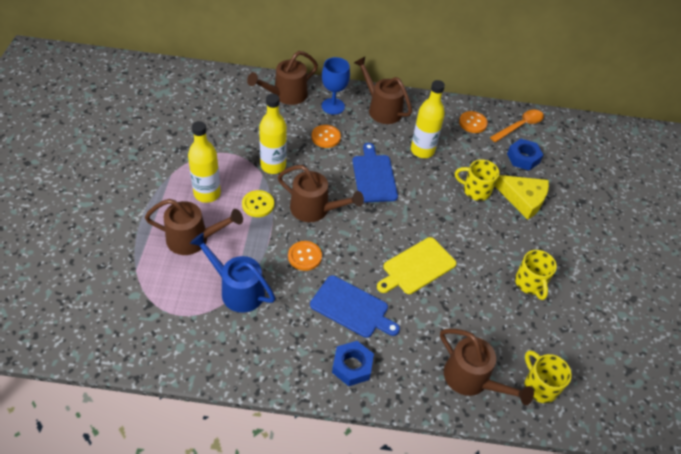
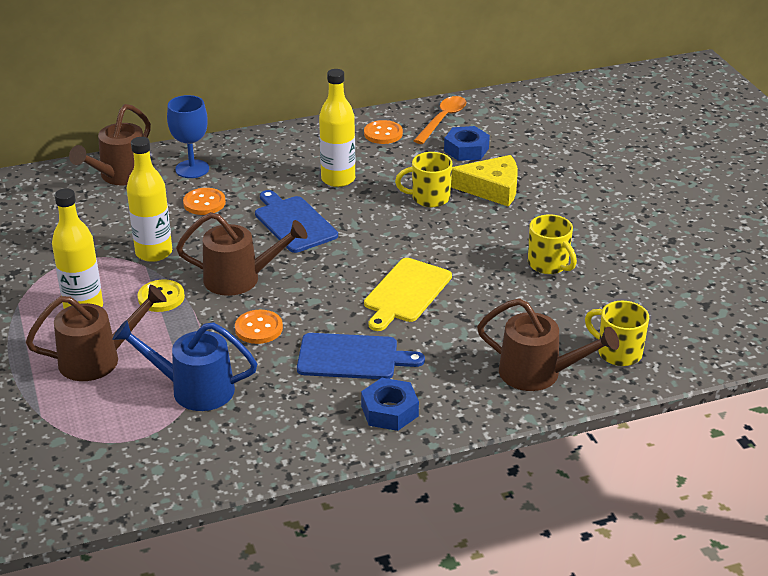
camera: 20 degrees left, 15 degrees down
brown watering can [354,57,412,124] -> none

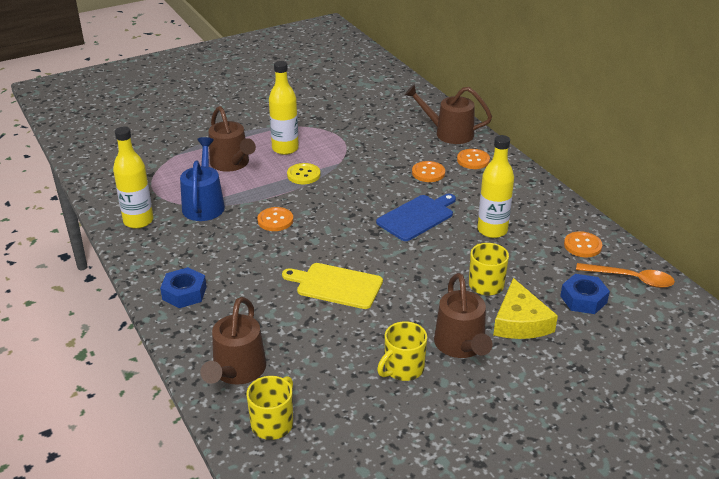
camera: 80 degrees right, 0 degrees up
yellow bottle [126,137,172,262] -> yellow bottle moved to [113,127,154,229]
blue goblet [167,95,209,178] -> orange button [457,149,490,169]
brown watering can [176,212,308,296] -> brown watering can moved to [434,273,492,358]
blue cutting board [297,333,425,379] -> none

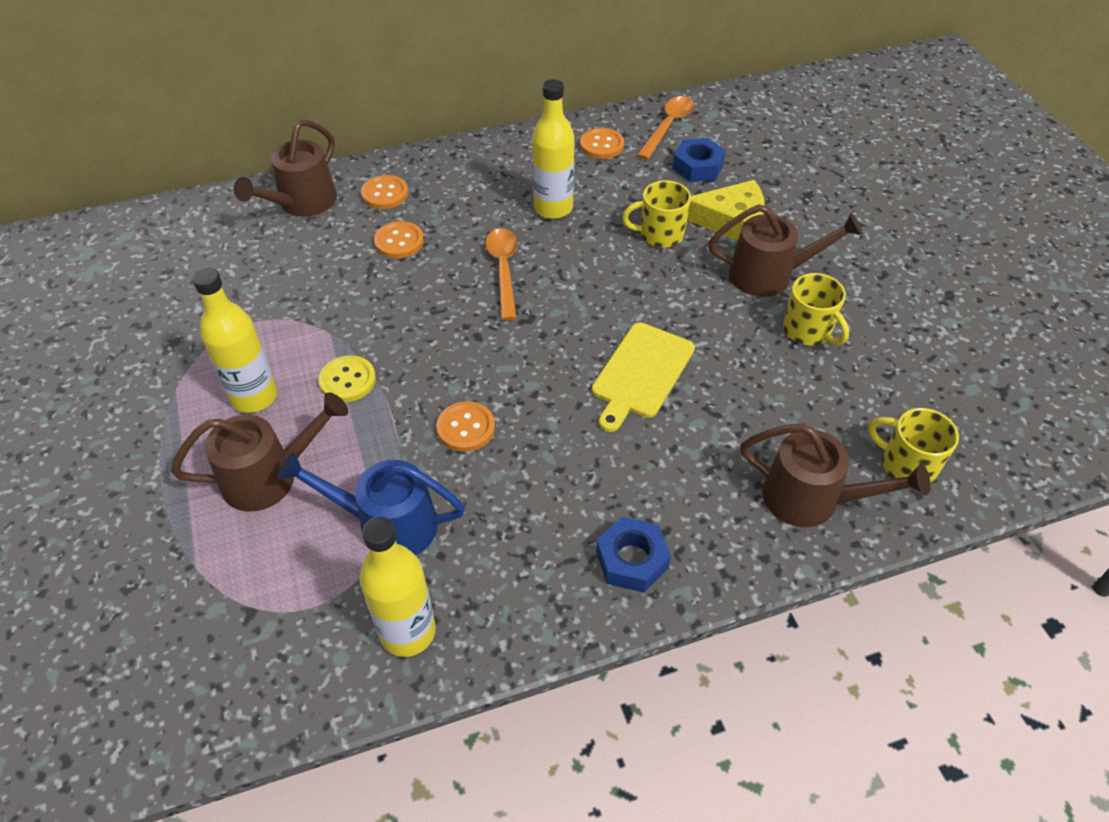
camera: 80 degrees left, 15 degrees up
blue cutting board [376,194,456,241] -> orange spoon [485,228,518,320]

